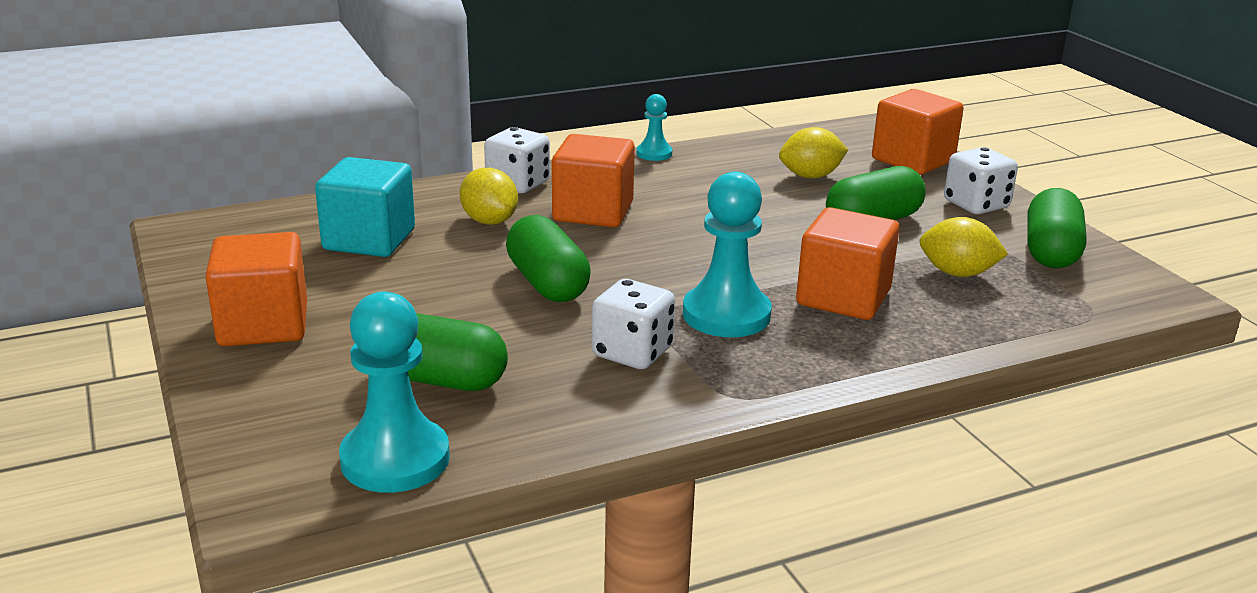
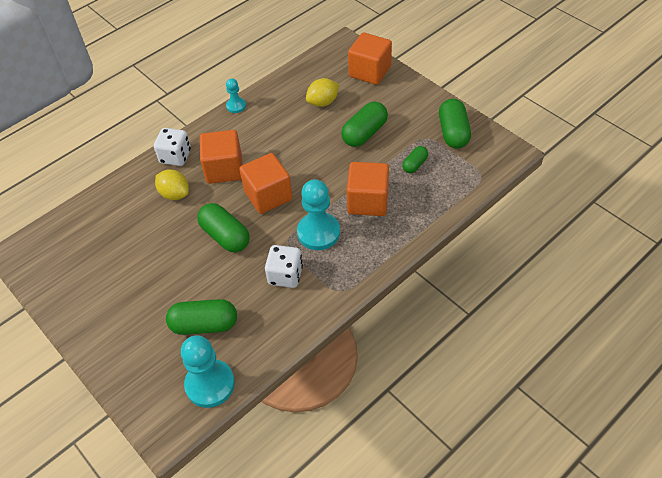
camera: 15 degrees left, 25 degrees up
orange cube [205,232,307,346] -> orange cube moved to [239,153,293,214]
turquoise cube [315,157,415,257] -> none
yellow lemon [919,217,1008,277] -> green capsule [402,146,428,173]
white dice [944,147,1018,214] -> none

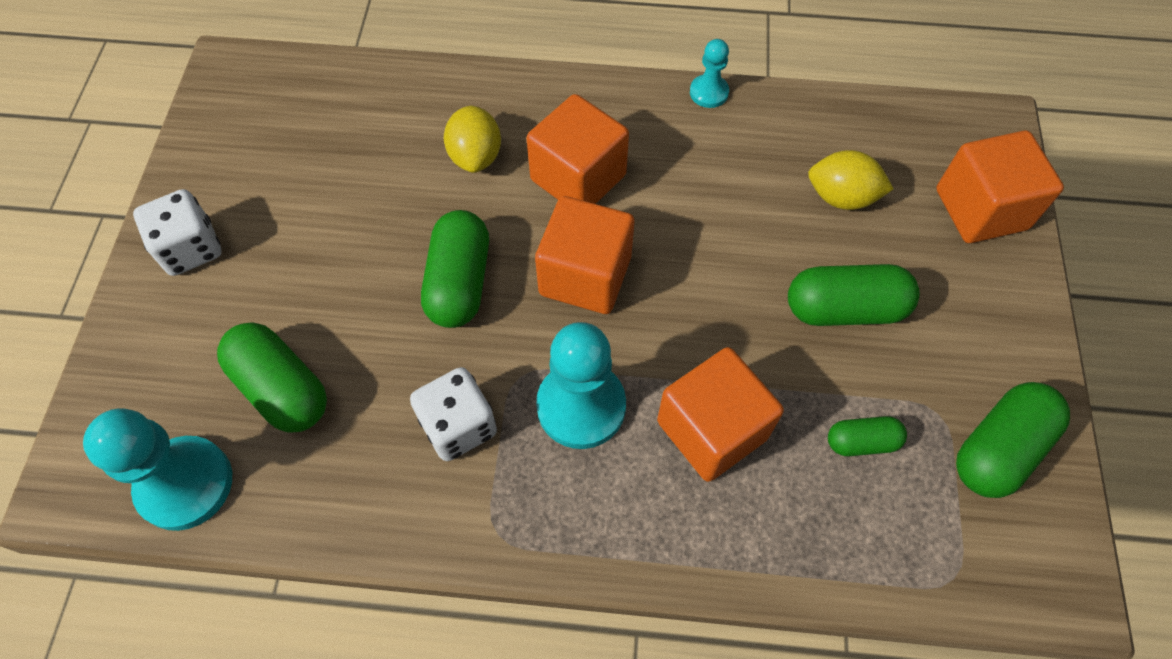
camera: 45 degrees right, 10 degrees up
white dice [154,128,191,166] -> white dice moved to [133,189,222,276]

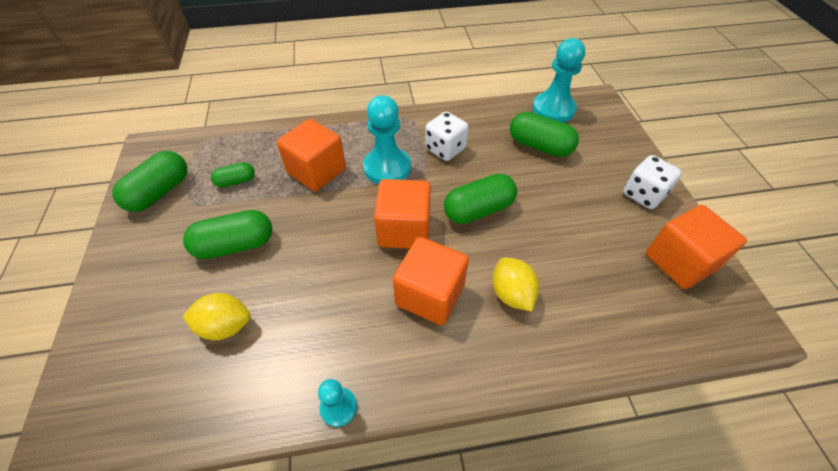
camera: 165 degrees right, 10 degrees down
green capsule [421,210,489,328] -> green capsule turned 75 degrees clockwise [444,174,517,224]
orange cube [936,131,1064,243] -> orange cube moved to [646,205,747,289]

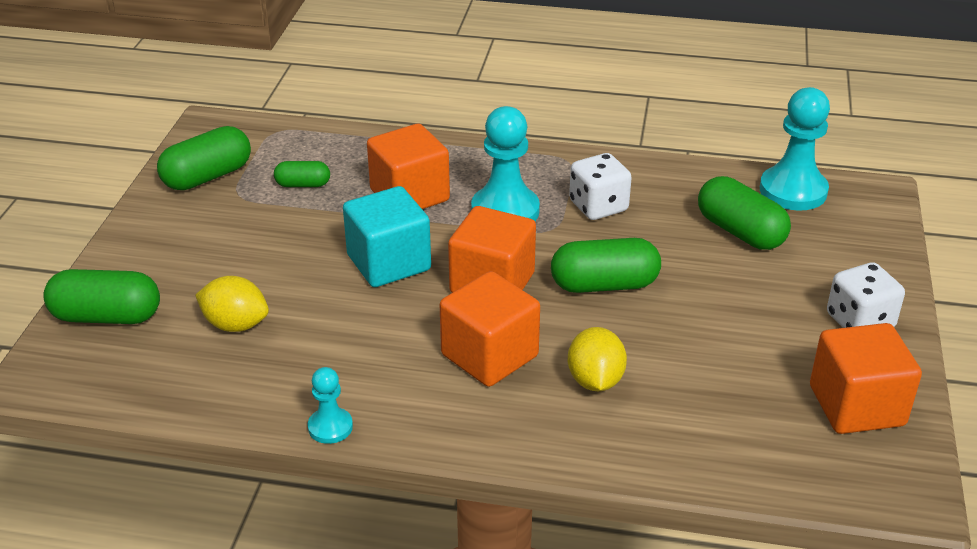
camera: 20 degrees right, 15 degrees down
green capsule [183,210,272,259] -> green capsule moved to [43,269,160,324]
none -> turquoise cube [343,186,431,287]

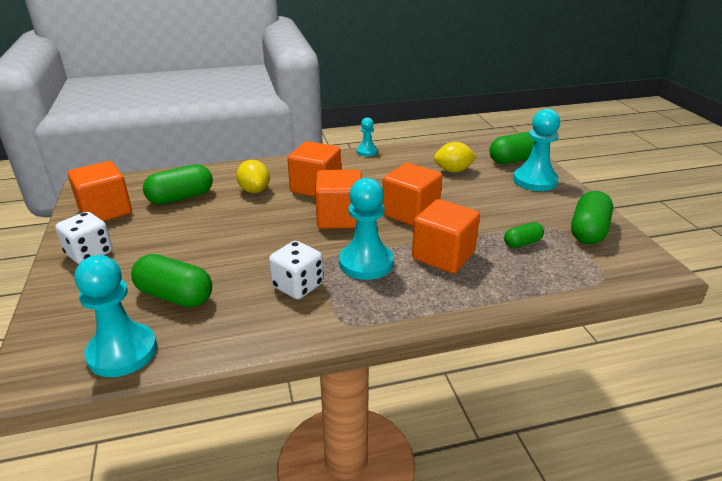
camera: 155 degrees right, 5 degrees down
turquoise cube [343,186,431,287] -> orange cube [382,163,442,226]
green capsule [551,238,661,293] -> green capsule moved to [143,164,213,205]
none -> turquoise pawn [513,109,560,191]

